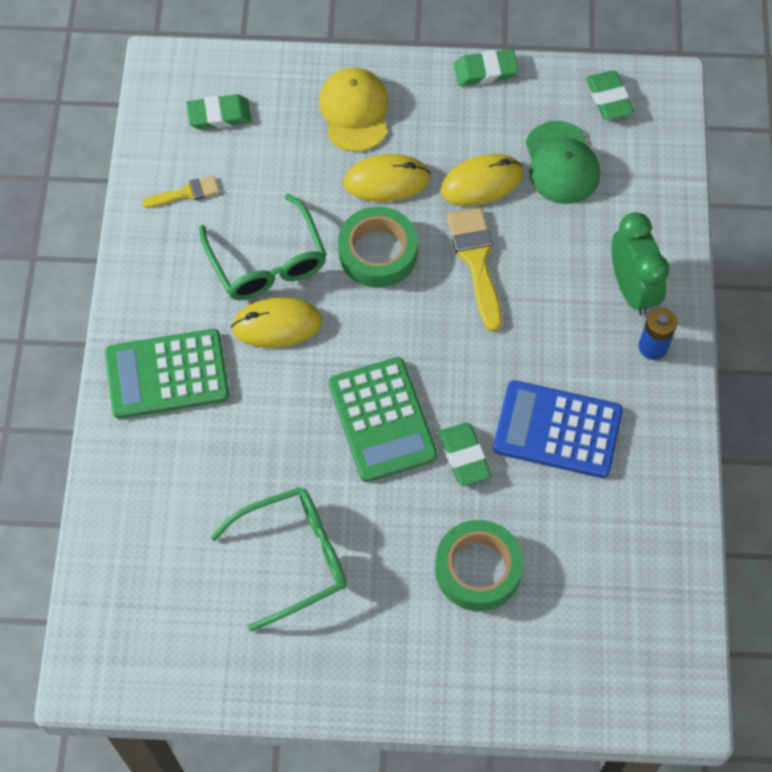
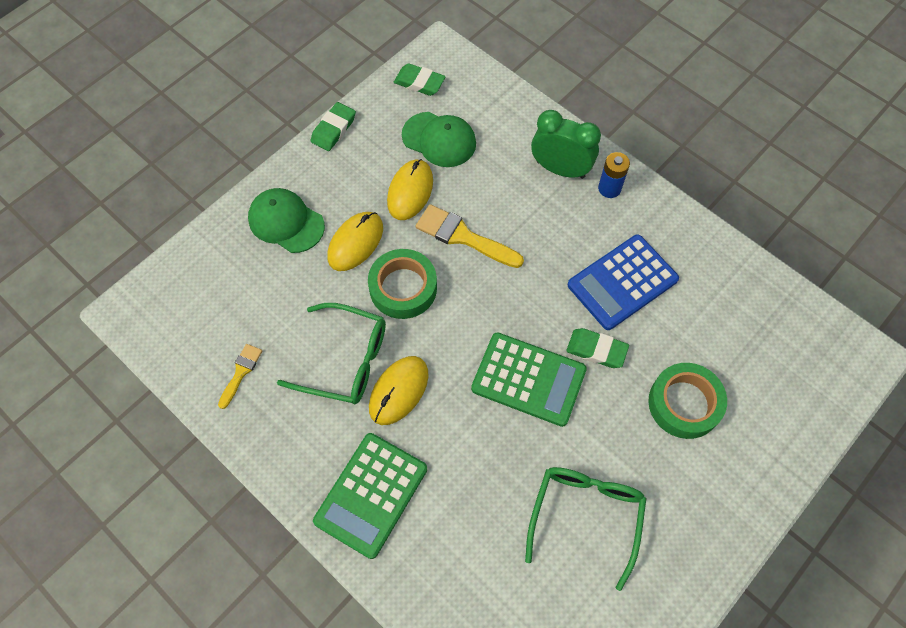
camera: 50 degrees left, 0 degrees up
green eraser [186,94,252,130] -> none
yellow cap [319,68,388,152] -> green cap [248,188,325,253]

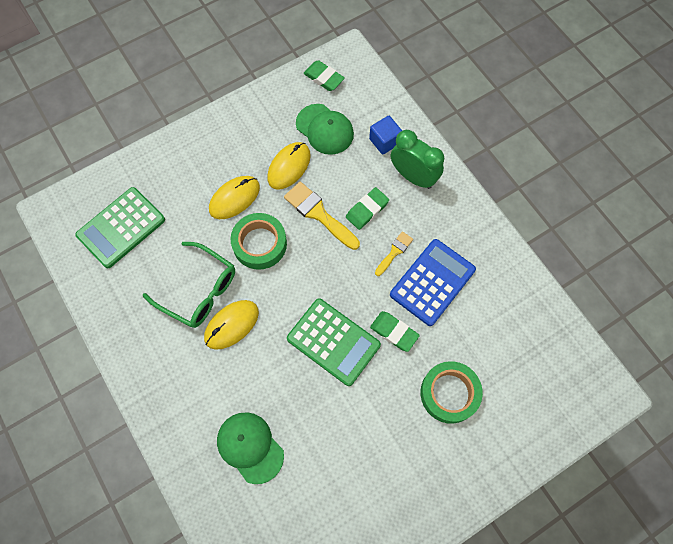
camera: 15 degrees right, 5 degrees up
yellow brush [218,344,262,409] -> yellow brush moved to [375,231,413,276]
green cap [248,188,325,253] -> green cap moved to [217,412,284,484]
green eraser [311,102,356,151] -> green eraser moved to [346,187,389,230]
green calculator [313,433,427,559] -> green calculator moved to [75,187,165,268]
green glasses [525,467,647,591] -> none
blue calculator [568,235,679,330] -> blue calculator turned 150 degrees clockwise [390,239,476,326]
blue battery [598,152,630,198] -> none
none -> blue cube [369,116,402,154]

